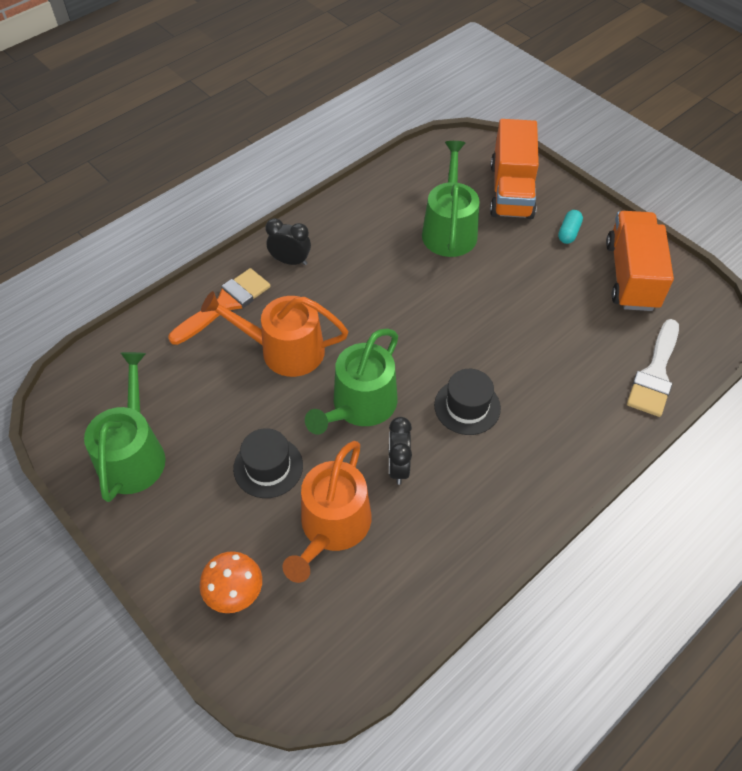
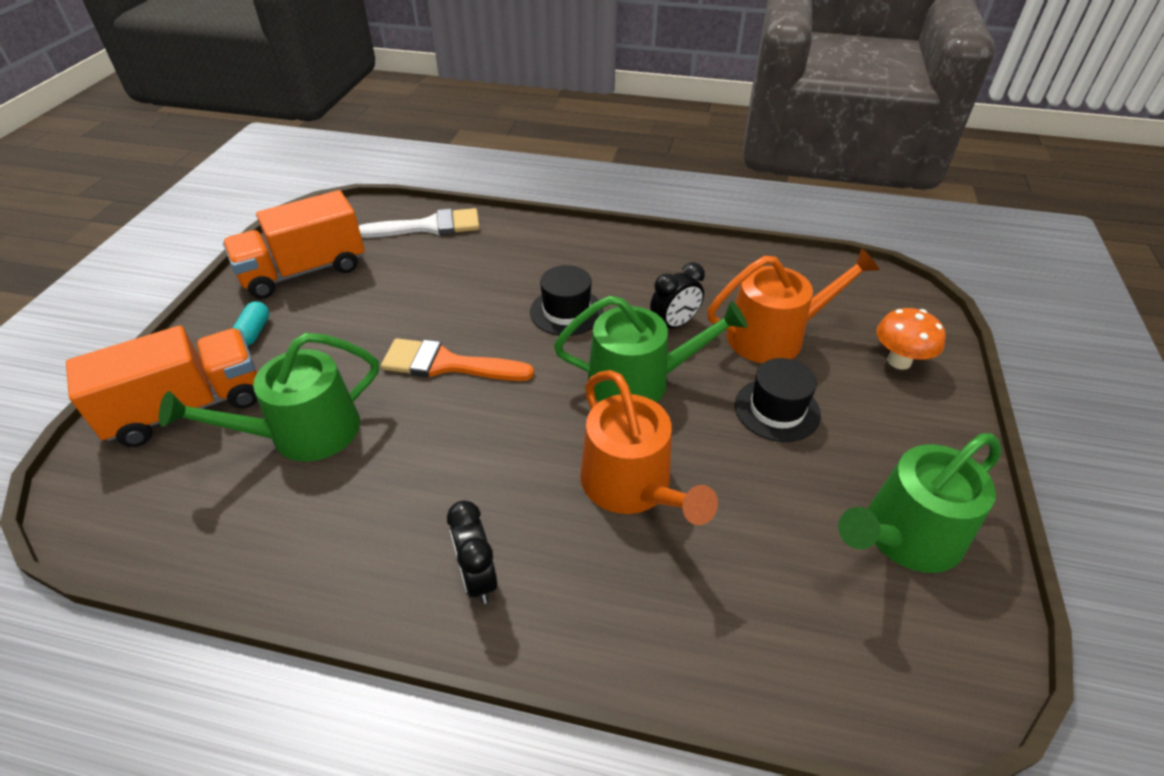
camera: 125 degrees left, 10 degrees down
orange brush [168,268,270,345] -> orange brush moved to [381,338,534,381]
turquoise capsule [558,210,583,244] -> turquoise capsule turned 75 degrees counterclockwise [233,301,269,346]

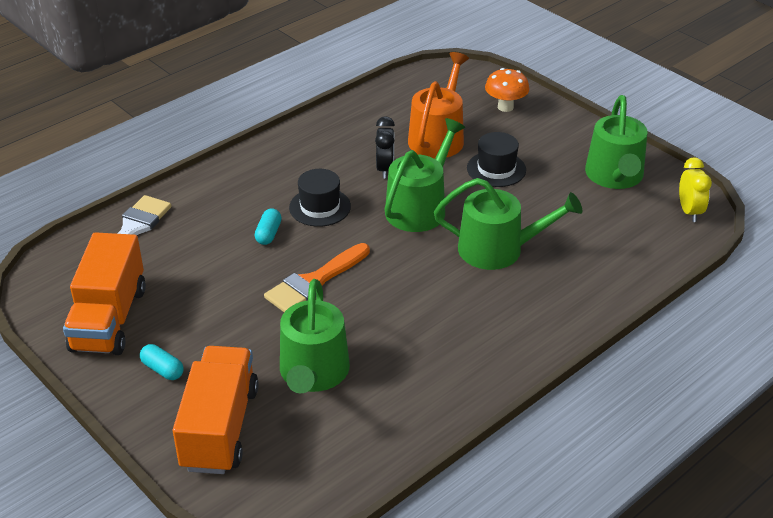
camera: 55 degrees left, 5 degrees down
black clock [447,500,498,604] -> none
orange watering can [580,370,718,525] -> green watering can [434,178,582,270]
none -> turquoise capsule [254,208,282,245]
none -> yellow clock [679,157,712,222]

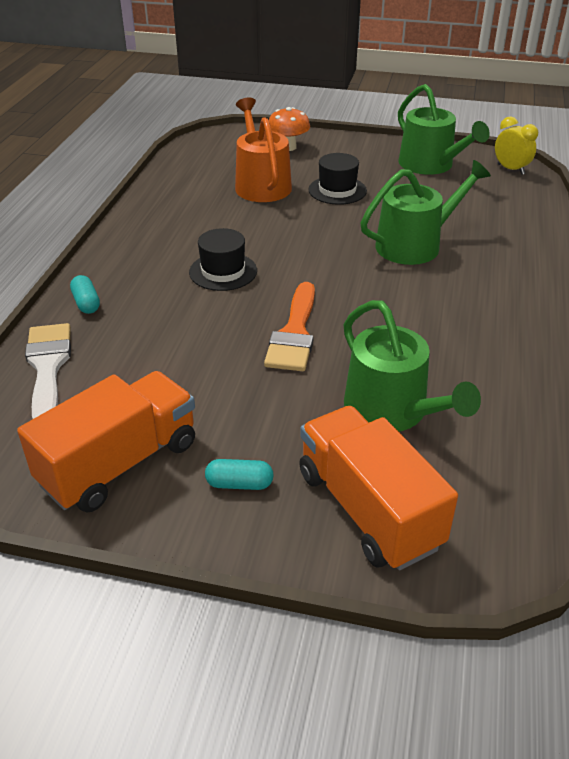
camera: 35 degrees left, 0 degrees up
orange truck [63,232,146,355] -> orange truck turned 105 degrees counterclockwise [17,371,195,512]
turquoise capsule [254,208,282,245] -> turquoise capsule moved to [70,275,100,314]
black clock [375,116,395,178] -> none
green watering can [384,118,465,232] -> none

